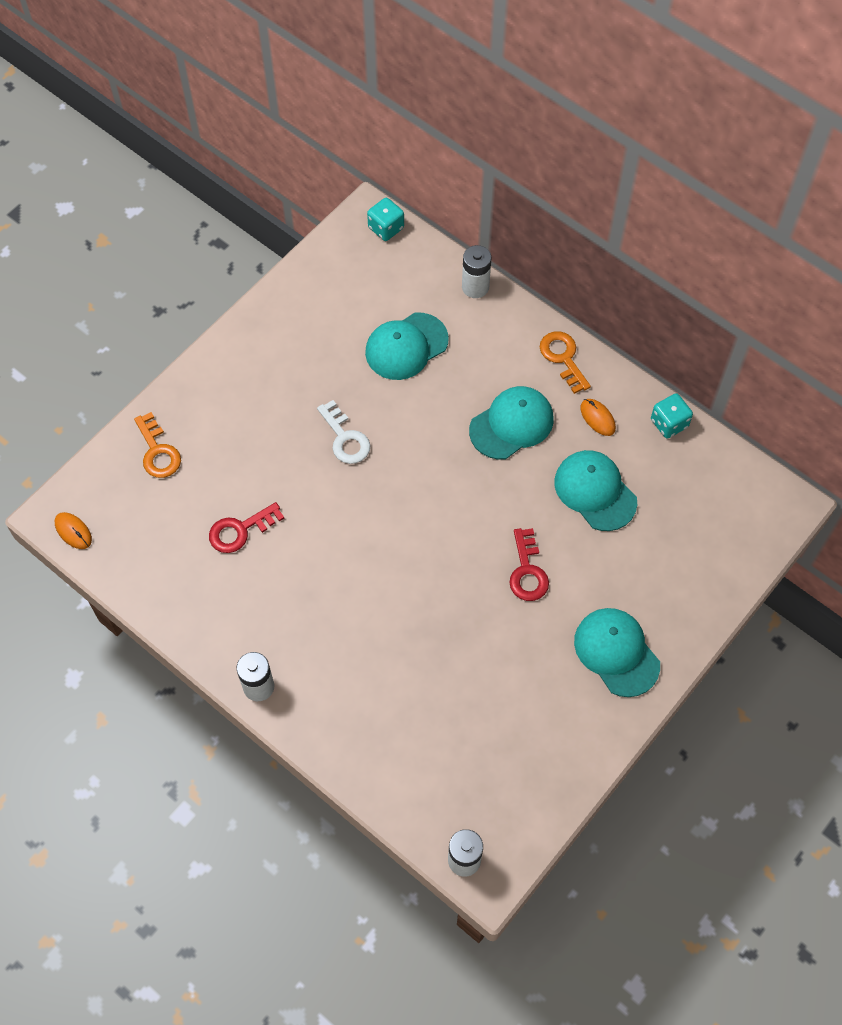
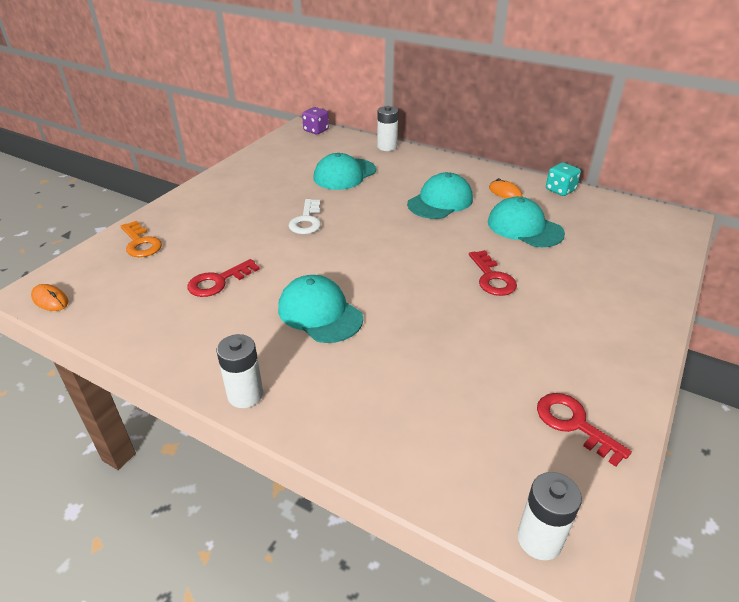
camera: 10 degrees left, 25 degrees down
white key [317,400,371,464] -> white key turned 45 degrees clockwise [289,199,321,234]
turquoise dice [367,198,404,241] -> purple dice [302,107,329,134]
orange key [540,331,591,394] -> none
turquoise cap [574,608,660,697] -> turquoise cap moved to [278,275,363,343]
none -> red key [537,393,632,467]

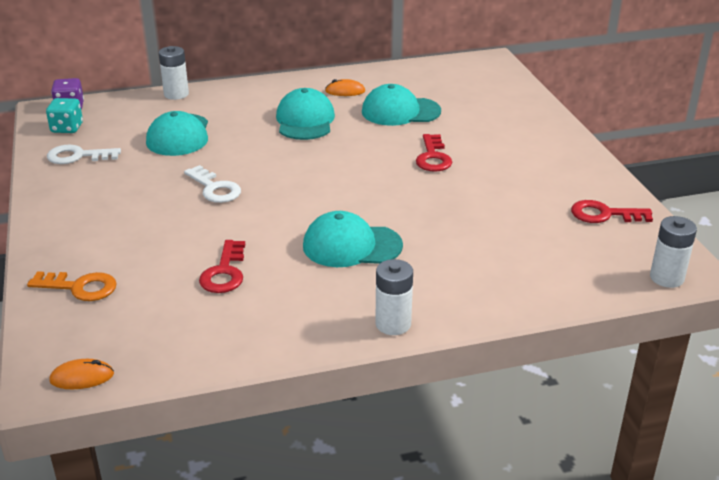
camera: 45 degrees left, 5 degrees down
red key [469,250,517,296] -> red key turned 60 degrees clockwise [416,134,452,172]
turquoise dice [546,162,581,196] -> turquoise dice moved to [46,98,83,133]
none -> white key [47,145,121,164]

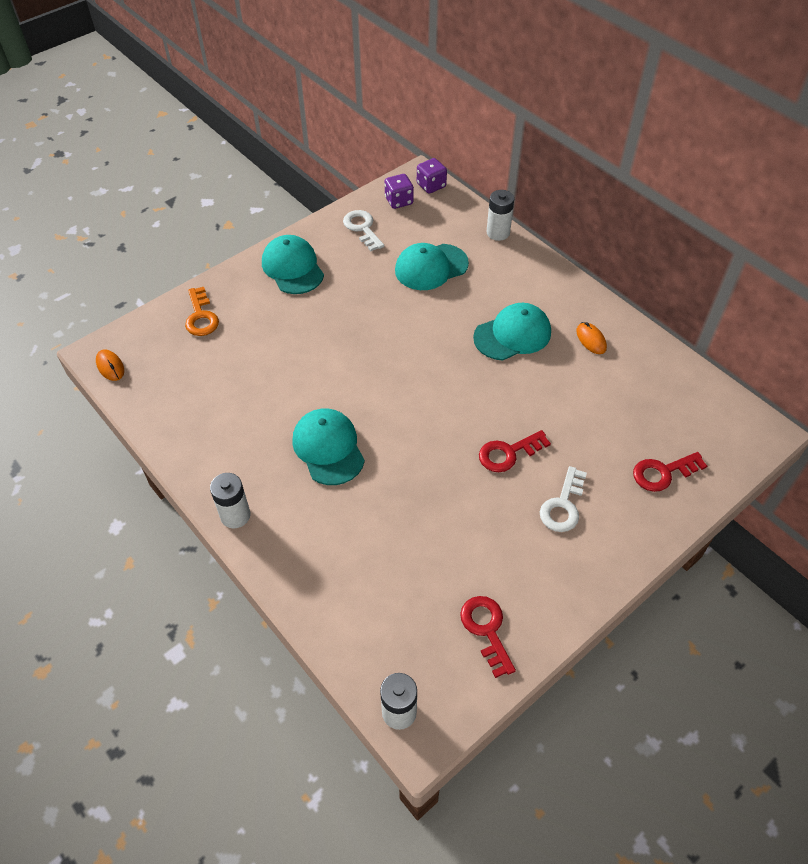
camera: 65 degrees right, 20 degrees up
turquoise dice [46,98,83,133] -> purple dice [385,174,414,209]
white key [184,165,241,203] -> white key moved to [540,466,587,532]
red key [199,240,245,293] -> red key moved to [633,452,707,492]
turquoise cap [362,84,441,126] -> turquoise cap moved to [262,235,324,294]

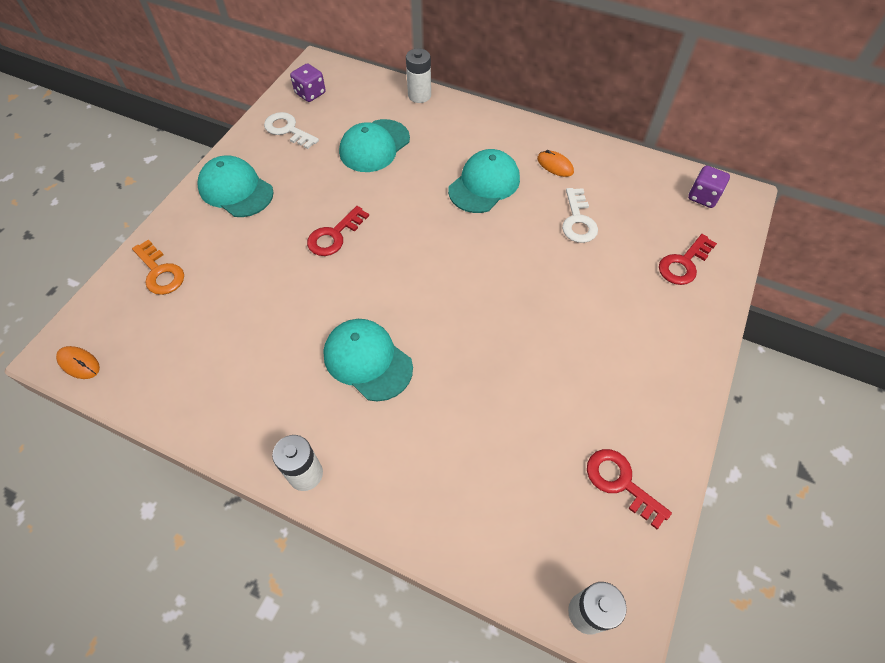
camera: 25 degrees left, 5 degrees up
purple dice [417,158,447,194] -> purple dice moved to [688,165,730,208]
red key [479,430,551,472] -> red key moved to [307,206,369,256]
white key [540,466,587,532] -> white key moved to [562,188,598,243]

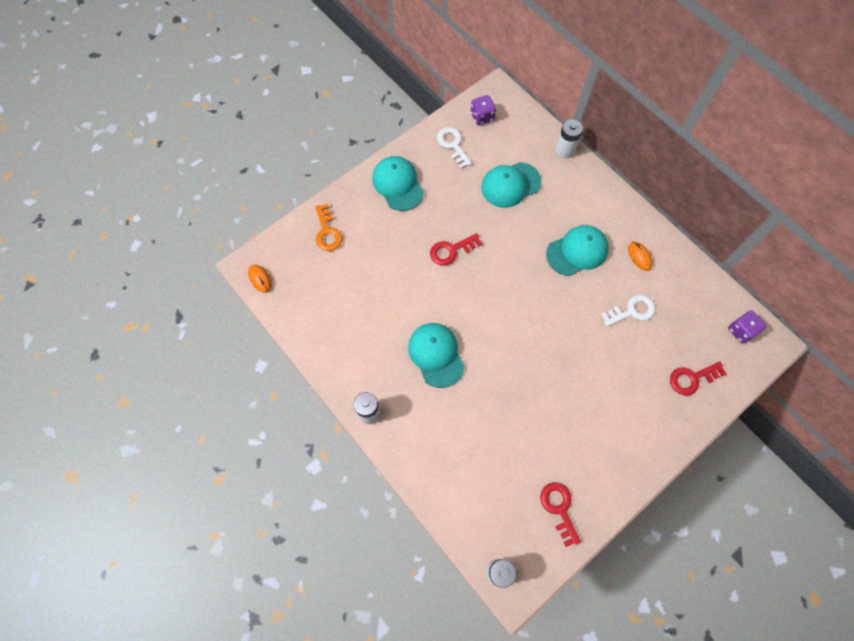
camera: 25 degrees right, 10 degrees up
white key [562,188,598,243] -> white key turned 135 degrees counterclockwise [601,295,655,327]

